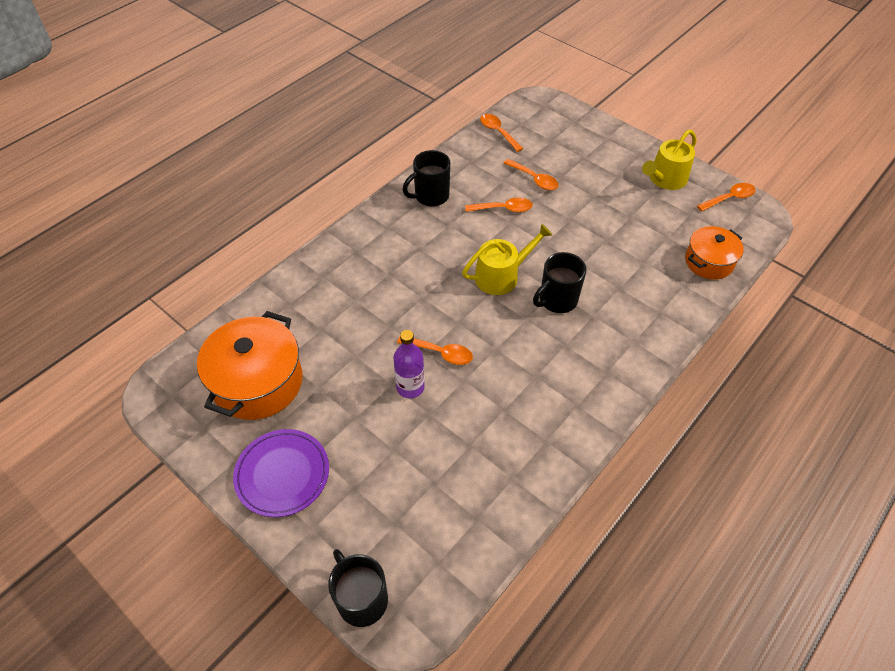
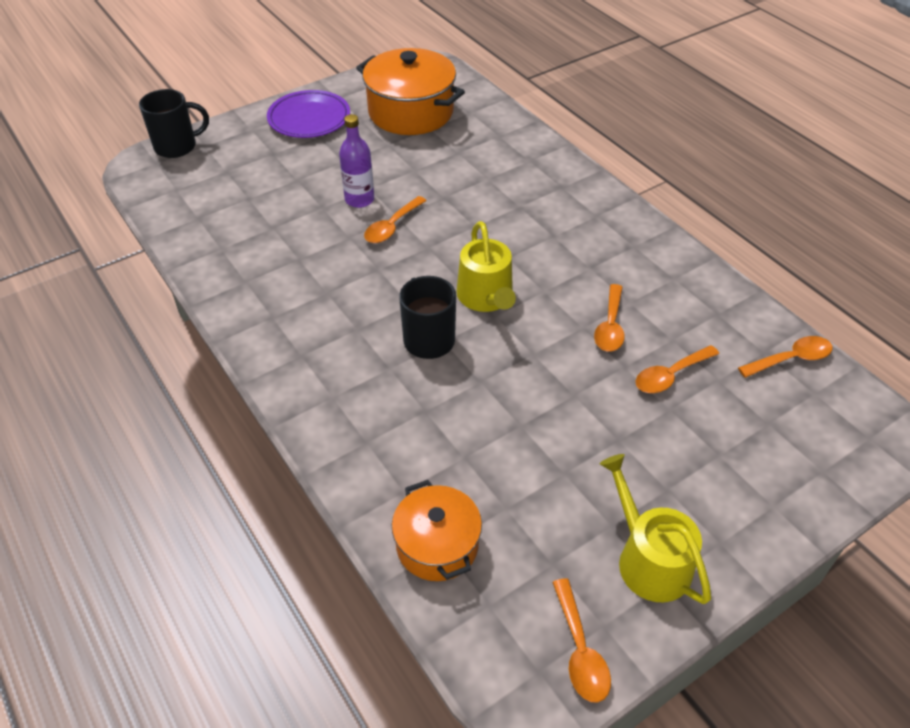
camera: 105 degrees right, 5 degrees down
black mug [403,150,450,206] -> none

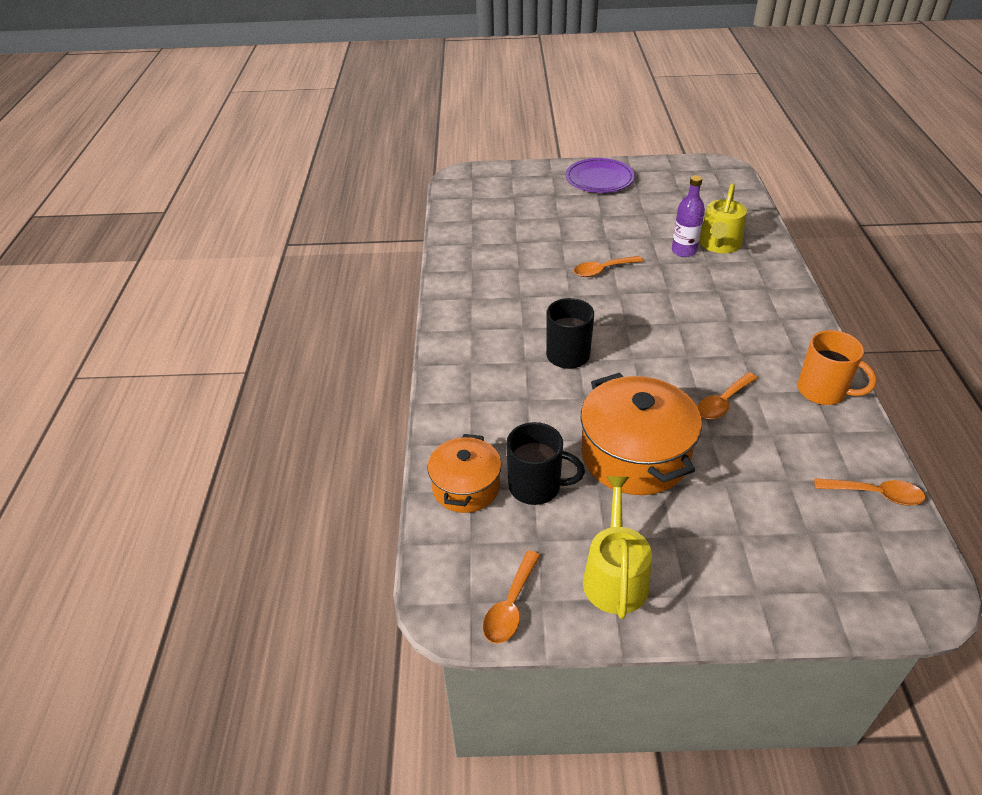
camera: 35 degrees right, 5 degrees down
black mug [139,89,209,158] -> black mug moved to [506,422,585,505]
purple bottle [339,114,374,208] -> purple bottle moved to [672,175,705,257]
orange pot [356,48,465,135] -> orange pot moved to [581,373,702,495]
yellow watering can [457,221,516,312] -> yellow watering can moved to [699,184,747,253]
orange spoon [636,345,719,393] -> none
none -> orange mug [798,330,877,405]

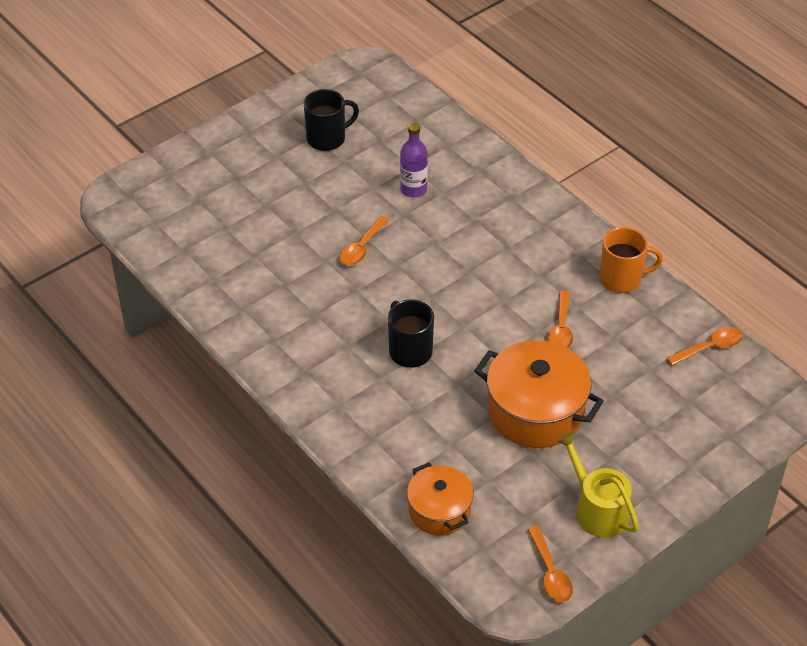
camera: 40 degrees left, 5 degrees up
black mug [506,422,585,505] -> black mug moved to [304,89,359,151]
purple plate [565,158,635,193] -> none
yellow watering can [699,184,747,253] -> none

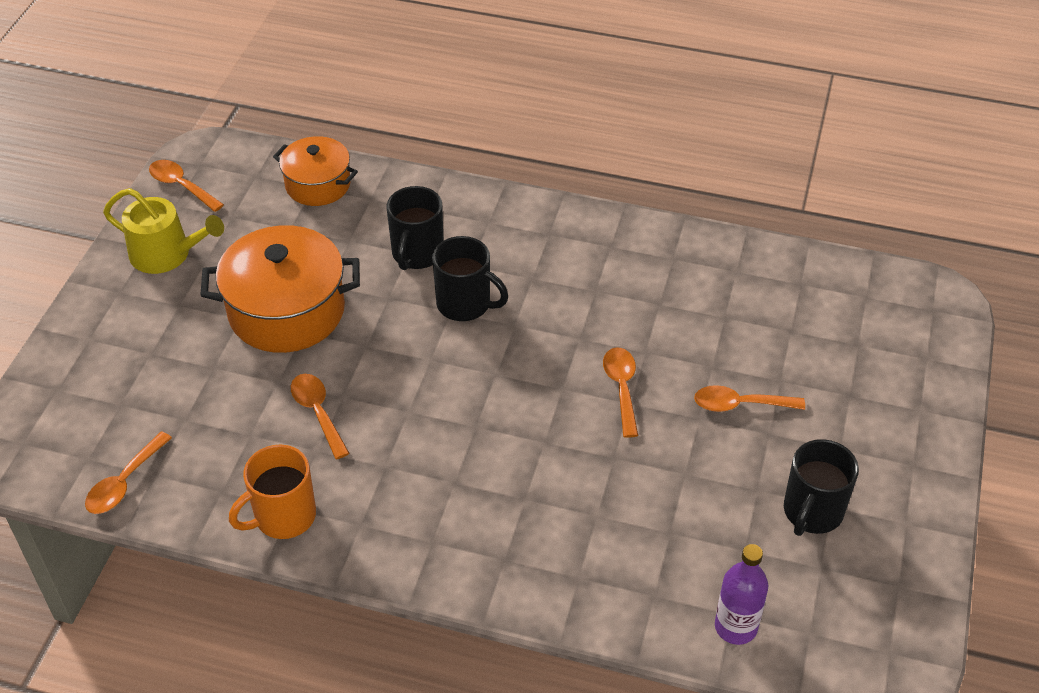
camera: 145 degrees right, 0 degrees up
purple bottle [400,123,428,198] -> purple bottle moved to [715,544,768,645]
none -> black mug [387,186,443,270]
none -> orange spoon [694,385,805,412]

